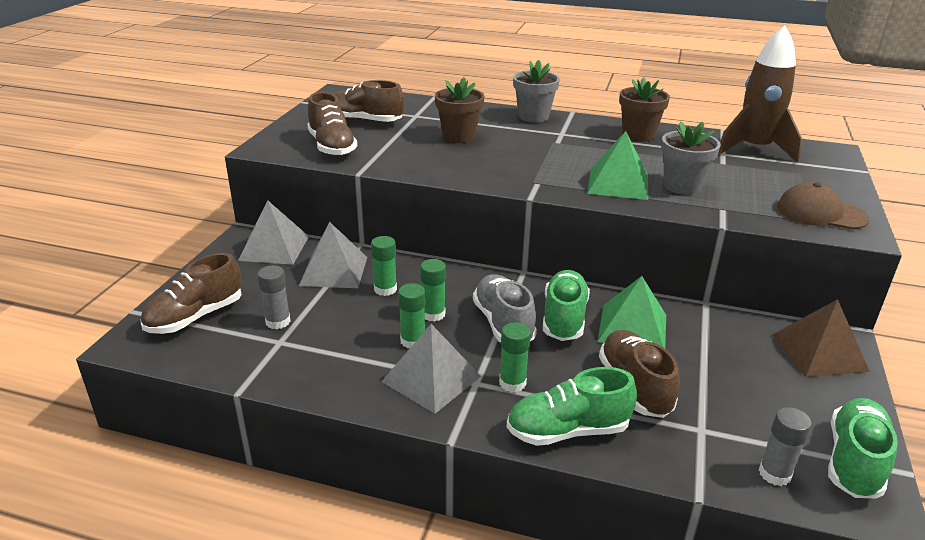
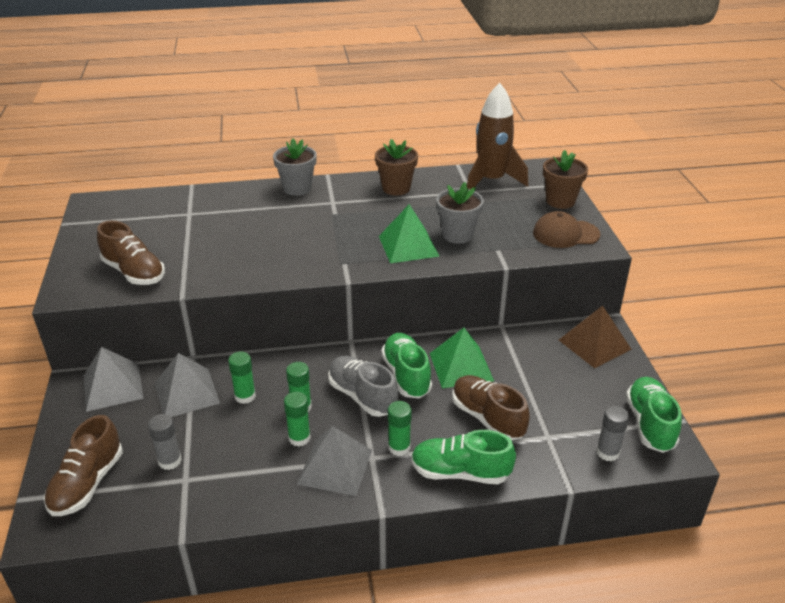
camera: 25 degrees left, 5 degrees up
brown shoe [333,80,404,122] -> none
brown flower pot [435,77,485,143] -> brown flower pot moved to [543,150,588,209]
green shoe [507,367,637,446] -> green shoe turned 45 degrees clockwise [411,430,516,484]

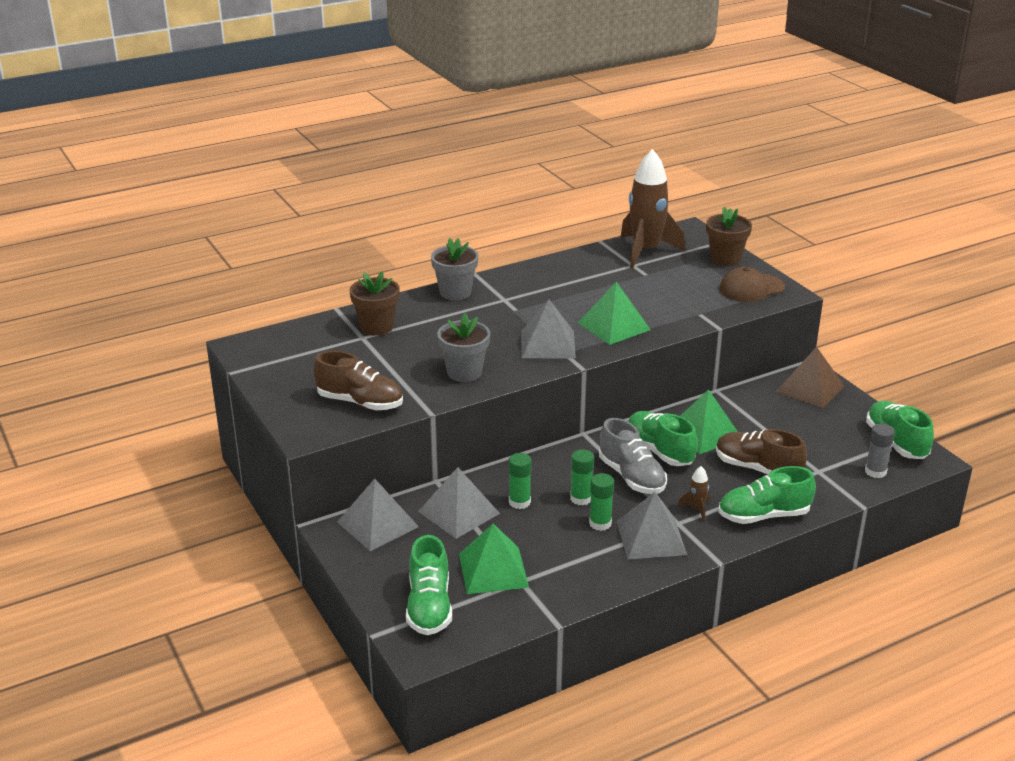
camera: 20 degrees left, 5 degrees down
brown shoe [44,415,123,516] -> green shoe [406,535,452,635]
grey glue stick [148,414,182,470] -> green pyramid [459,524,529,594]
grey shoe [328,356,398,417] -> grey shoe turned 150 degrees counterclockwise [599,418,667,494]
brown flower pot [375,139,418,195] -> brown flower pot moved to [349,271,400,336]
green glue stick [388,401,412,456] -> brown rocket [677,466,709,522]
grey flower pot [436,182,484,244] -> grey flower pot moved to [437,313,490,382]
none -> grey pyramid [521,299,576,358]

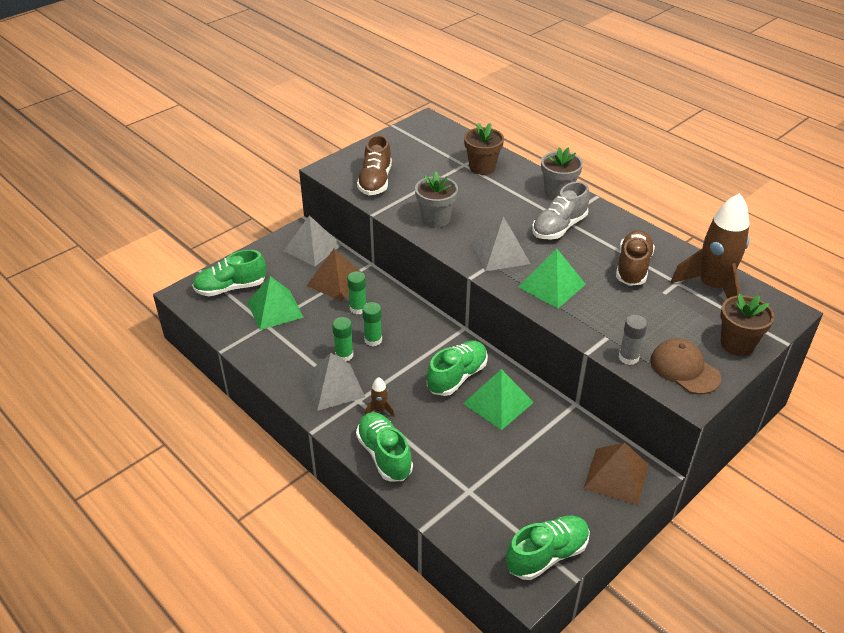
camera: 75 degrees right, 10 degrees up
grey pyramid [418,467,500,539] -> brown pyramid [306,248,367,301]
grey shoe [599,418,667,494] -> grey shoe moved to [532,181,589,240]
brown shoe [716,429,807,475] -> brown shoe moved to [616,230,655,286]
grey glue stick [865,424,895,478] -> grey glue stick moved to [619,315,647,365]

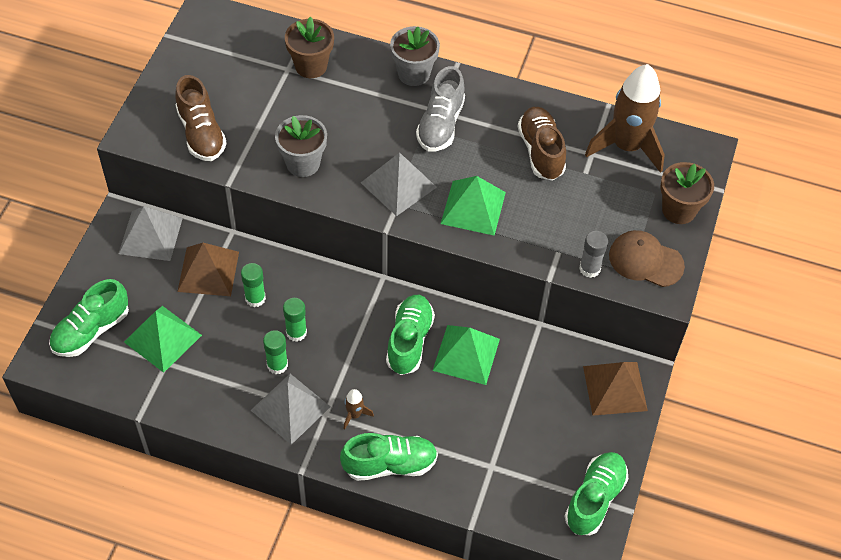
camera: 30 degrees left, 15 degrees up
green shoe [356,412,413,481] -> green shoe turned 135 degrees clockwise [340,433,438,481]

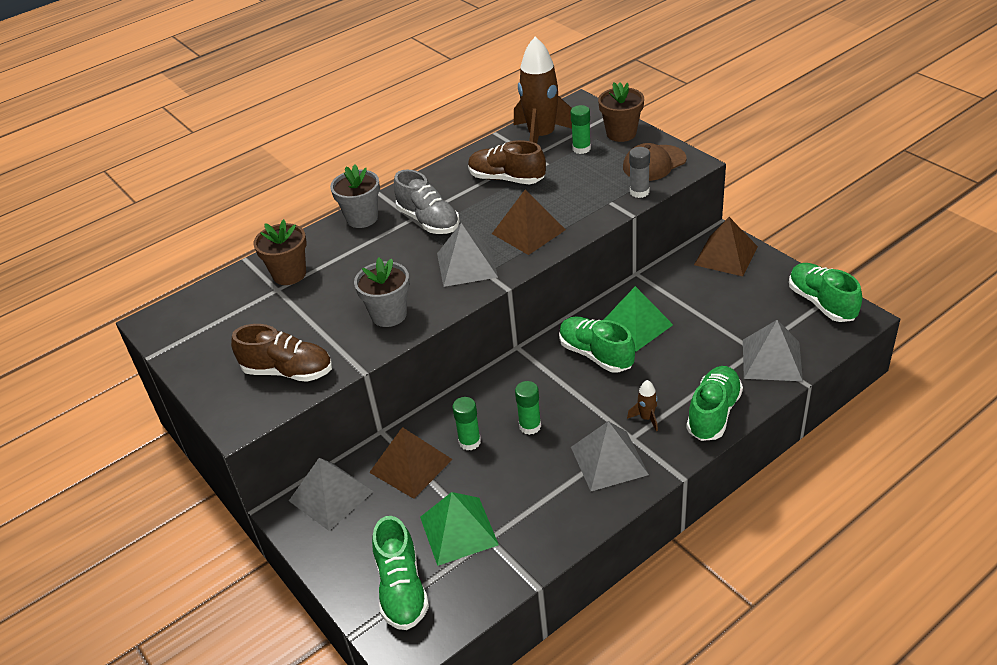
camera: 50 degrees left, 15 degrees down
green glue stick [263,330,288,374] -> green glue stick moved to [571,105,591,154]
green pyramid [441,176,506,236] -> brown pyramid [492,190,566,255]
none -> grey pyramid [743,320,803,381]

